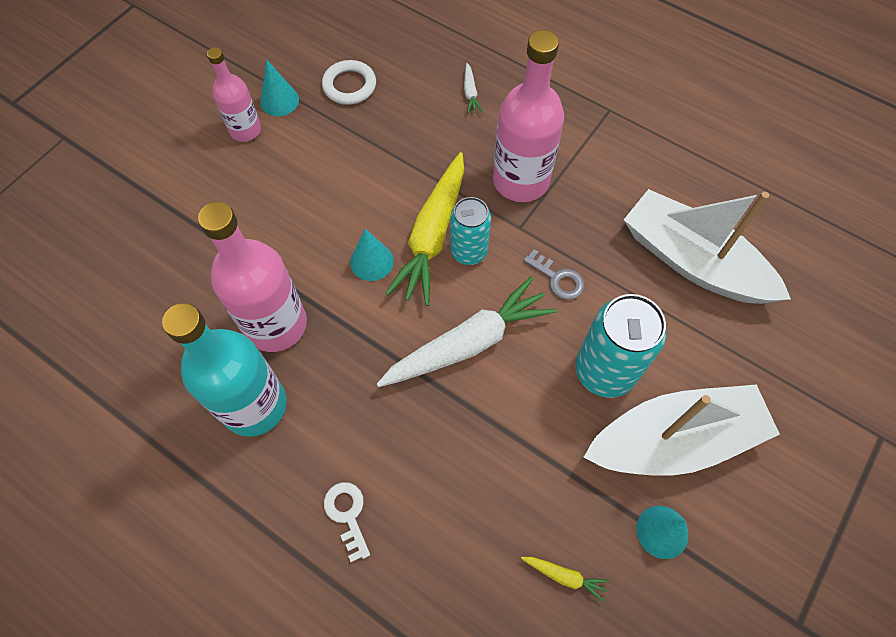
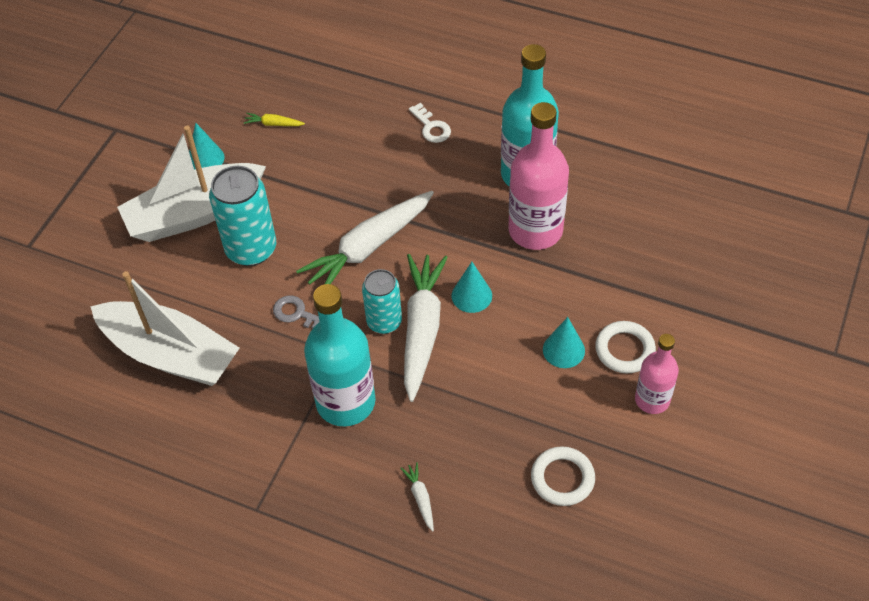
camera: 170 degrees right, 10 degrees down
turquoise cone [260,59,299,116] -> turquoise cone moved to [543,317,585,368]
yellow carrot [385,152,464,306] -> white carrot [404,254,448,402]
pink bottle [493,30,564,202] -> turquoise bottle [304,284,376,426]
none -> white ring [595,321,656,373]

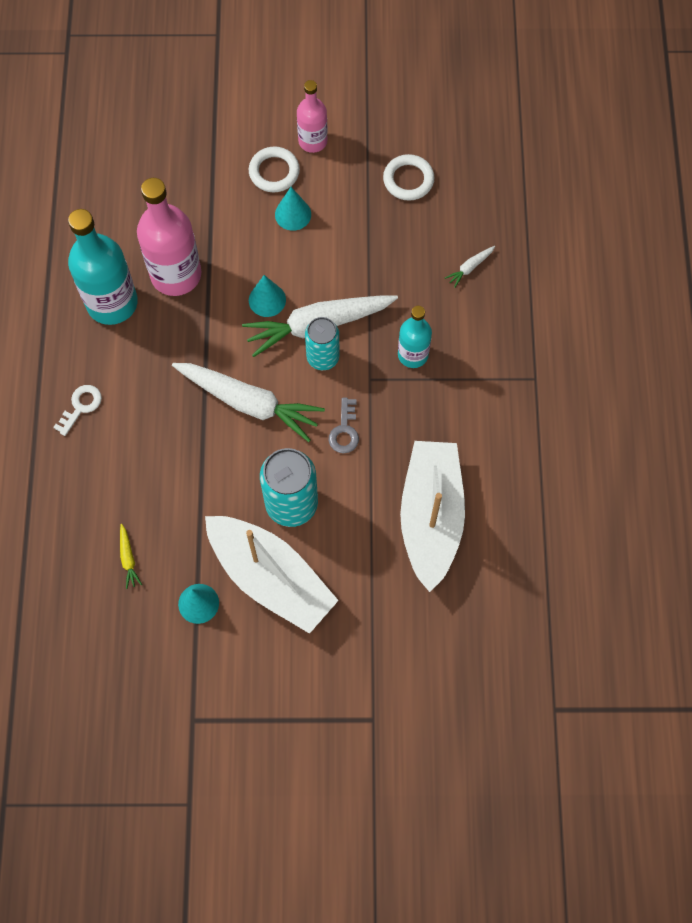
camera: 115 degrees left, 15 degrees up
turquoise bottle [304,284,376,426] -> turquoise bottle [398,306,432,368], size x0.59

